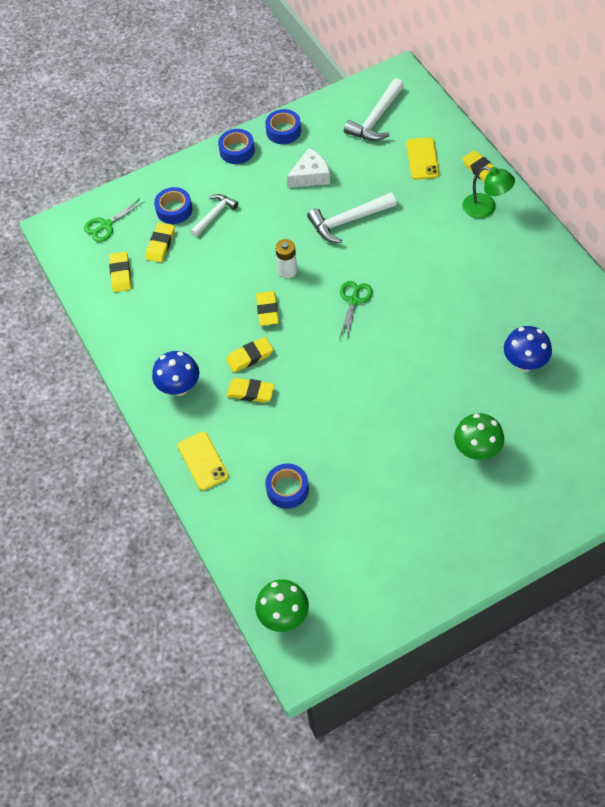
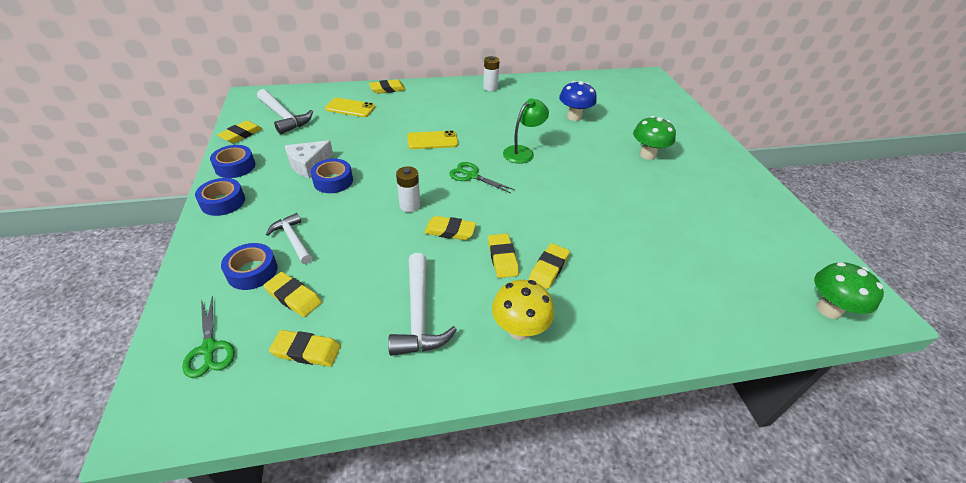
camera: 80 degrees left, 15 degrees down
blue mushroom [152,351,199,396] -> yellow mushroom [492,280,554,340]
yellow phone [178,432,229,491] -> yellow phone moved to [407,130,458,149]
blue tape [265,464,309,509] -> blue tape moved to [311,159,353,193]
white cheese [287,148,330,188] -> white cheese turned 120 degrees counterclockwise [285,140,333,178]
white hammer [307,193,396,243] -> white hammer moved to [388,253,457,356]
green lamp [463,166,515,219] -> green lamp moved to [503,98,549,164]
none -> yellow eraser [217,121,263,143]
none -> white battery [483,56,500,91]

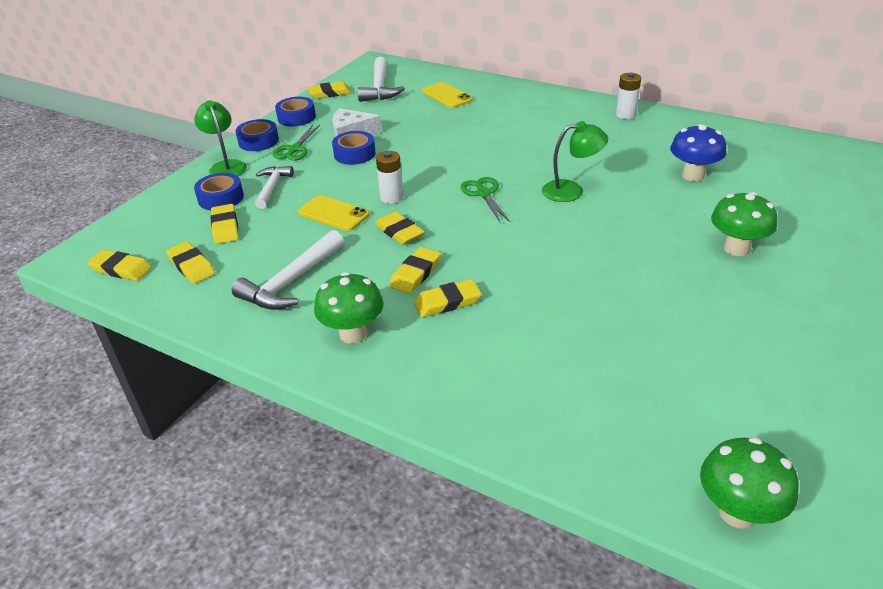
camera: 45 degrees right, 5 degrees down
green scissors [182,296,235,378] -> green scissors moved to [273,125,320,161]
yellow eraser [369,79,406,94] -> yellow eraser moved to [88,250,152,281]
yellow phone [407,130,458,149] -> yellow phone moved to [298,195,370,231]
yellow mushroom [492,280,554,340] -> green mushroom [314,272,384,344]
none -> green lamp [194,100,247,176]

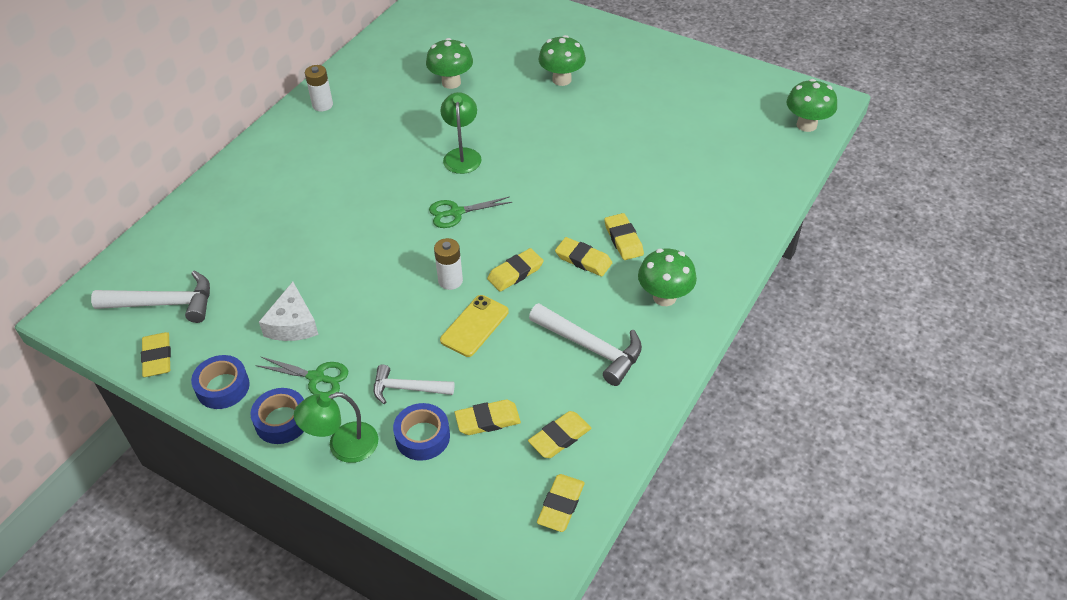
camera: 90 degrees left, 10 degrees up
blue tape [332,131,376,165] -> none
yellow phone [422,82,473,108] -> none
blue mushroom [670,124,726,182] -> green mushroom [426,38,473,89]

